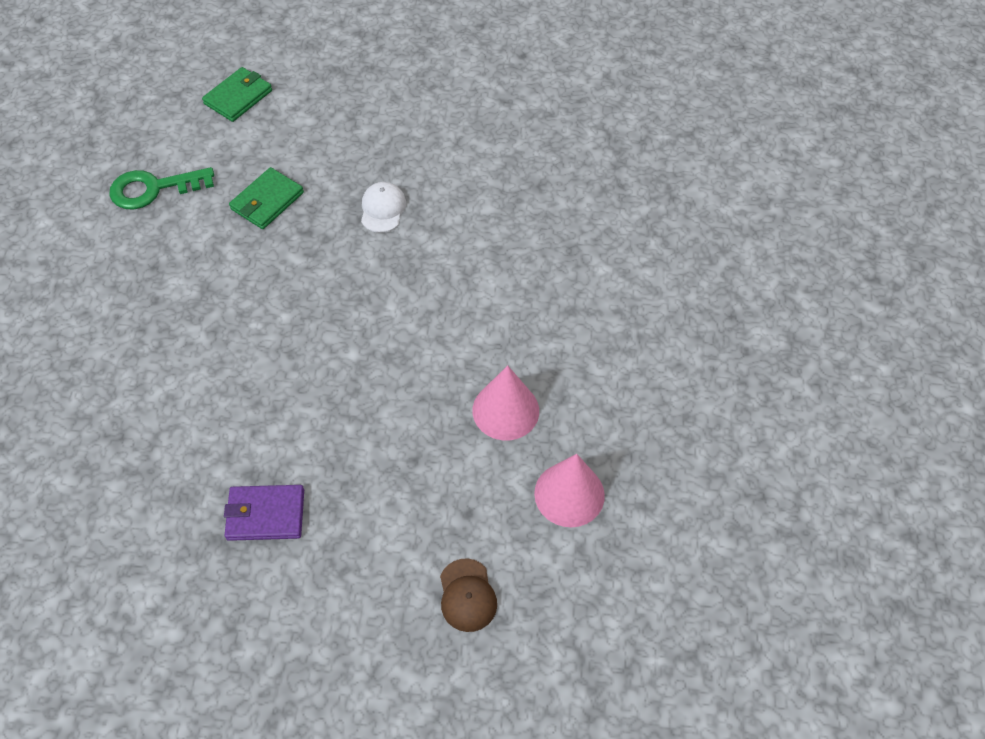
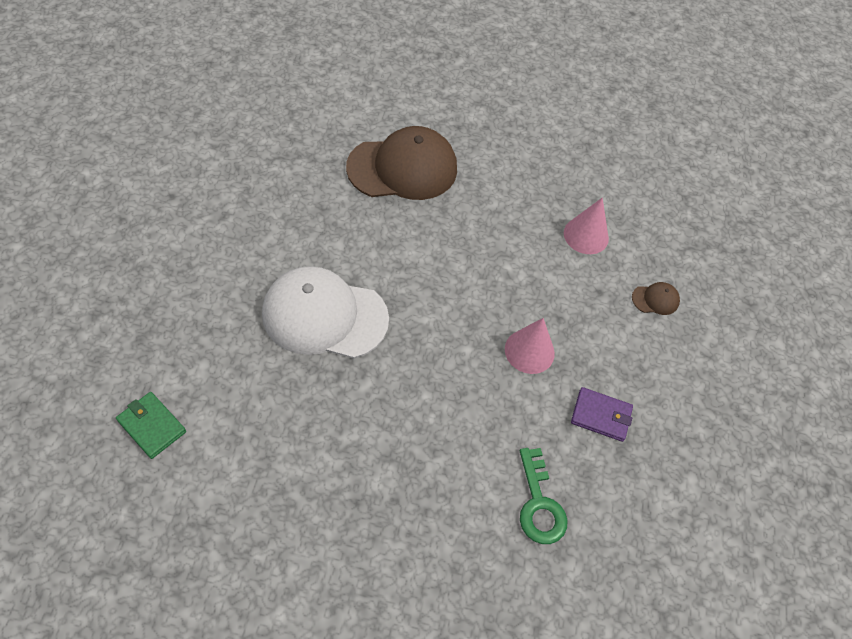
camera: 90 degrees left, 0 degrees up
green key [109,167,214,209] -> green key moved to [519,448,568,544]
purple wallet [224,485,304,541] -> purple wallet turned 75 degrees counterclockwise [571,387,633,442]
green wallet [229,167,304,229] -> none
white cap [361,182,406,233] -> white cap [262,266,389,359], size x2.50
pink cone [472,365,539,440] -> pink cone moved to [505,318,555,374]
none -> brown cap [346,126,457,200]

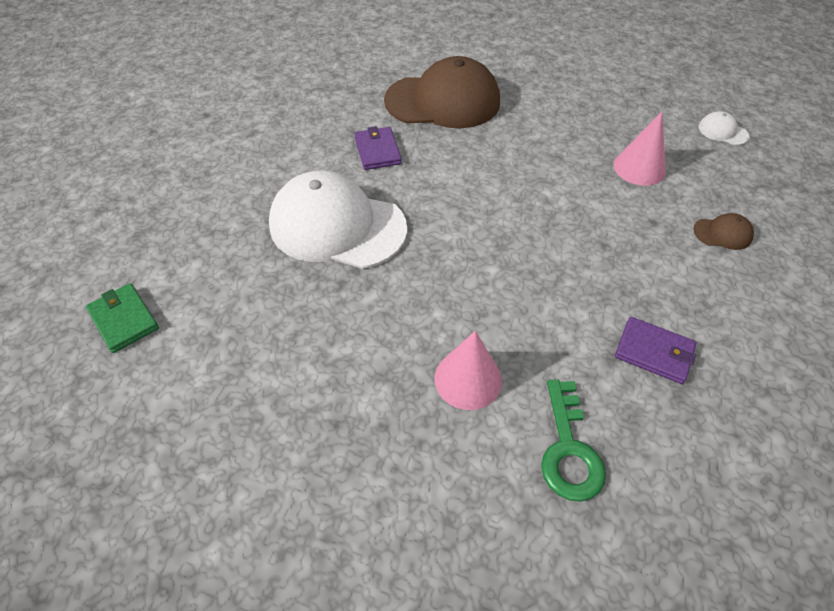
camera: 15 degrees right, 5 degrees down
pink cone [505,318,555,374] -> pink cone moved to [435,331,502,410]
none -> purple wallet [355,126,402,170]
none -> white cap [698,111,749,145]

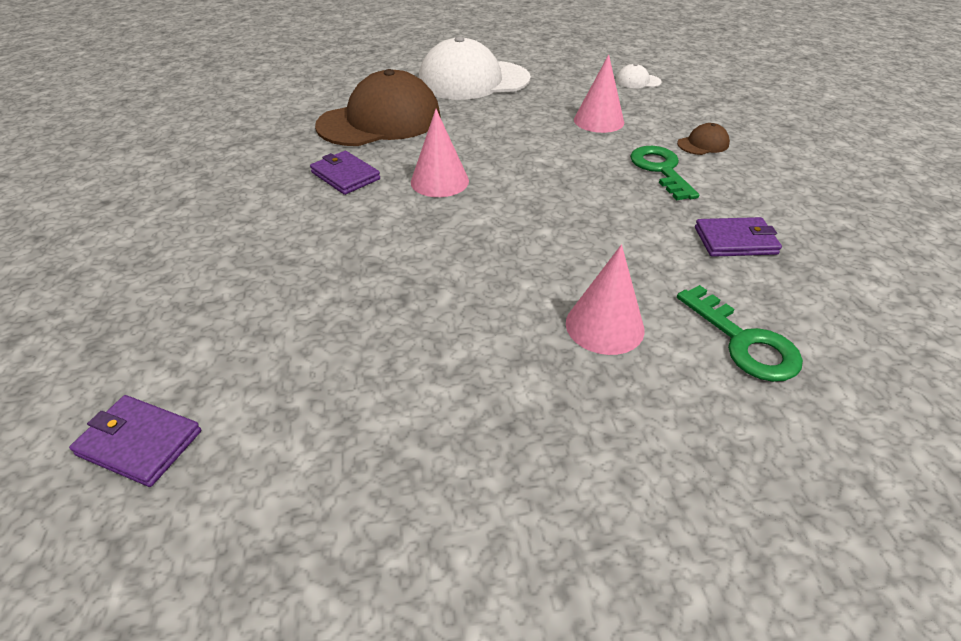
camera: 30 degrees left, 10 degrees down
green wallet [86,283,159,353] -> purple wallet [69,395,201,487]
white cap [269,171,407,269] -> white cap moved to [419,36,531,100]
none -> pink cone [411,109,469,197]
none -> green key [630,146,699,200]

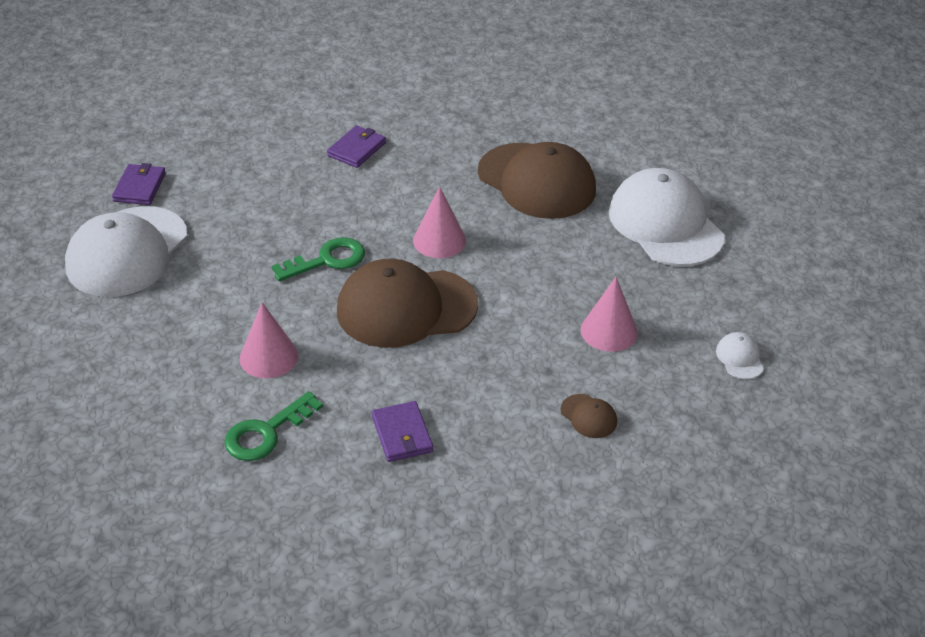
camera: 75 degrees right, 0 degrees up
purple wallet [310,151,380,195] -> purple wallet moved to [327,126,386,168]
green key [630,146,699,200] -> green key moved to [272,237,365,281]
none -> white cap [65,206,188,297]
none -> brown cap [337,259,478,348]

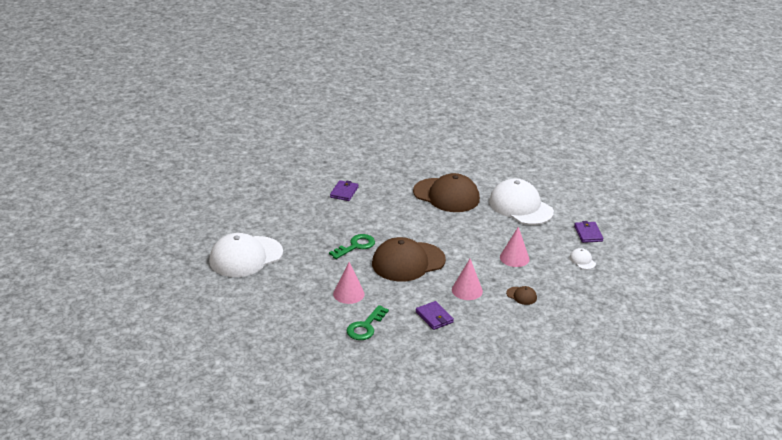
camera: 15 degrees left, 10 degrees down
white cap [65,206,188,297] -> white cap turned 45 degrees clockwise [209,233,283,277]
purple wallet [112,163,166,205] -> purple wallet moved to [574,221,604,243]
pink cone [413,186,466,258] -> pink cone moved to [452,259,483,300]

